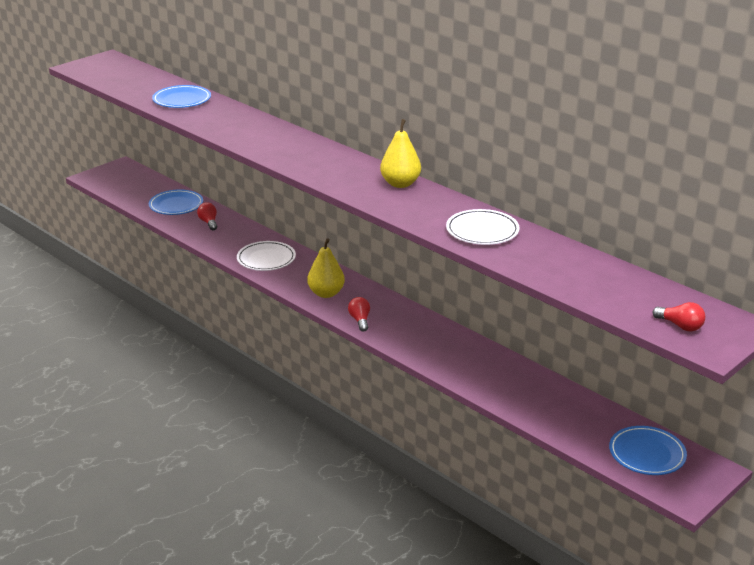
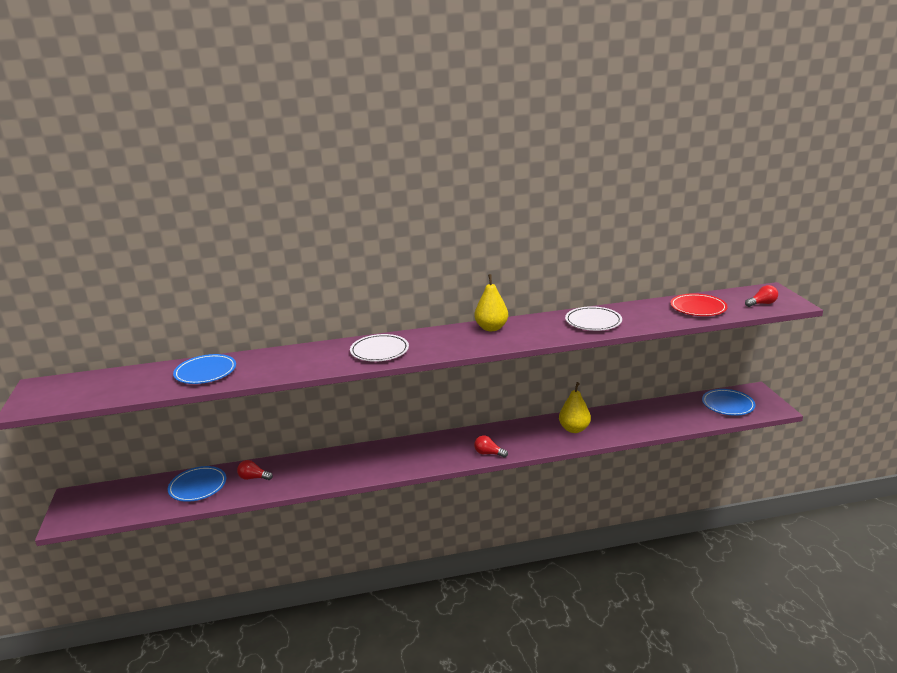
camera: 55 degrees left, 5 degrees down
white plate [237,241,296,271] -> white plate moved to [350,334,409,362]
yellow pear [307,238,345,298] -> yellow pear moved to [559,382,591,433]
none -> red plate [670,293,728,316]

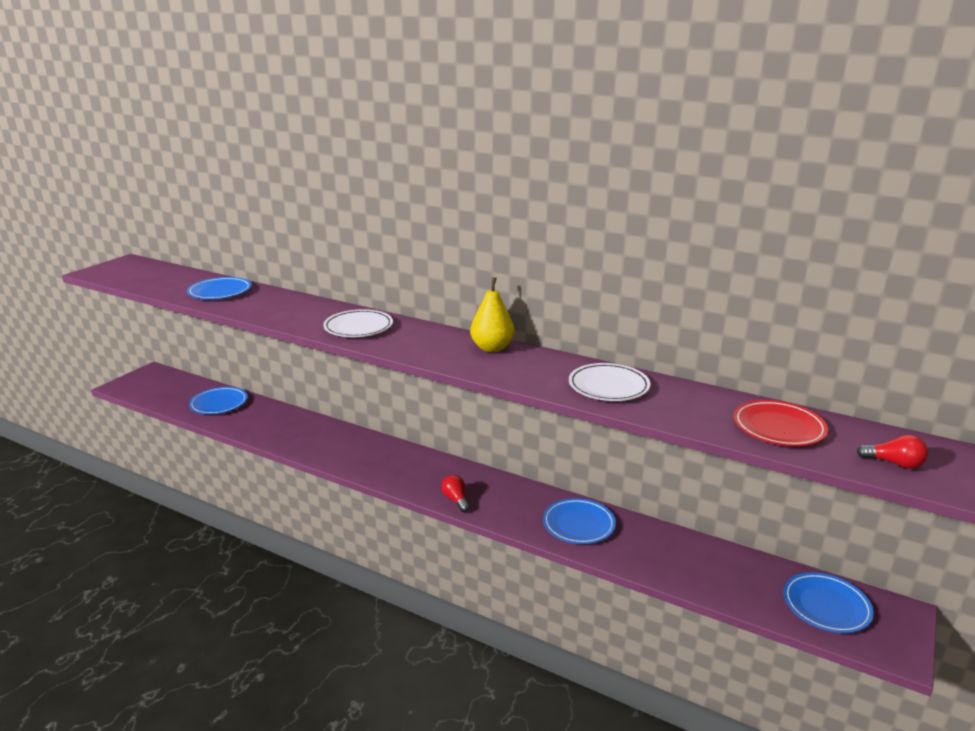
camera: 40 degrees right, 0 degrees up
red light bulb [237,460,273,480] -> none
yellow pear [559,382,591,433] -> blue plate [543,498,616,544]

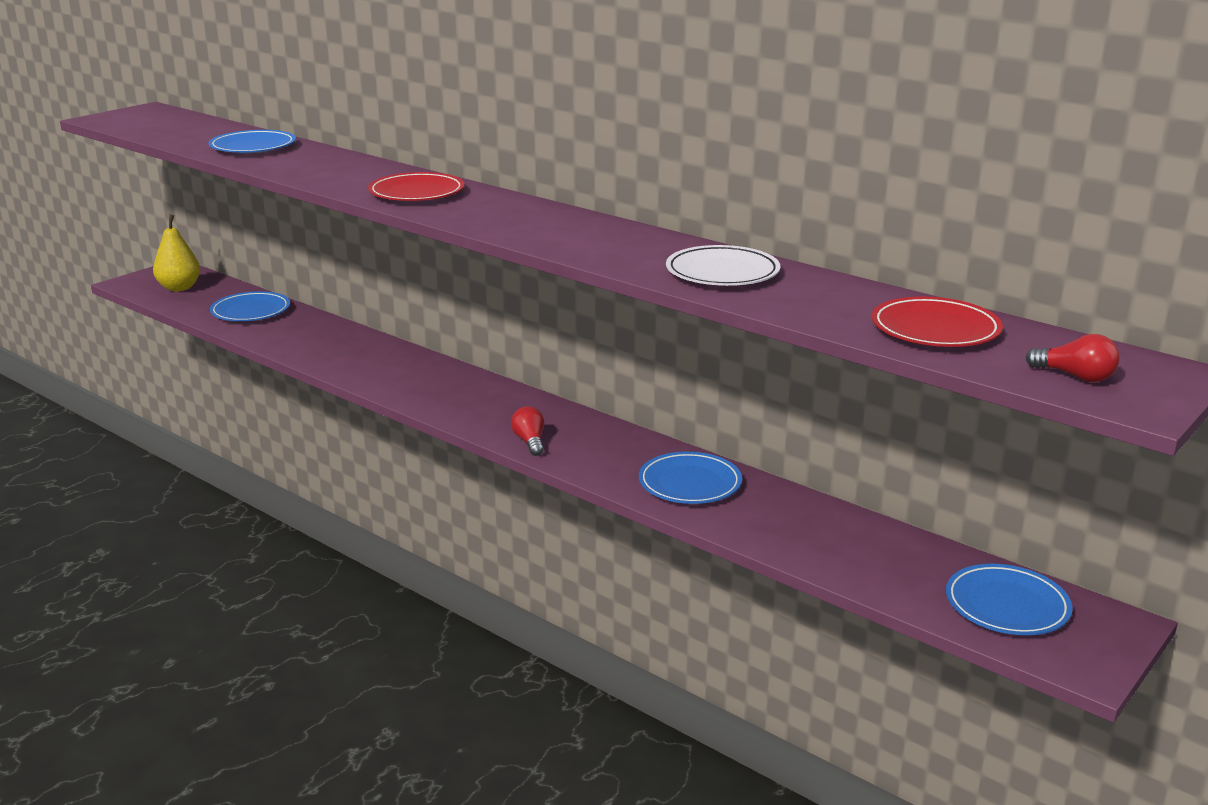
camera: 10 degrees right, 0 degrees up
white plate [323,309,393,337] -> red plate [368,172,464,201]
yellow pear [470,277,515,352] -> yellow pear moved to [153,214,200,291]

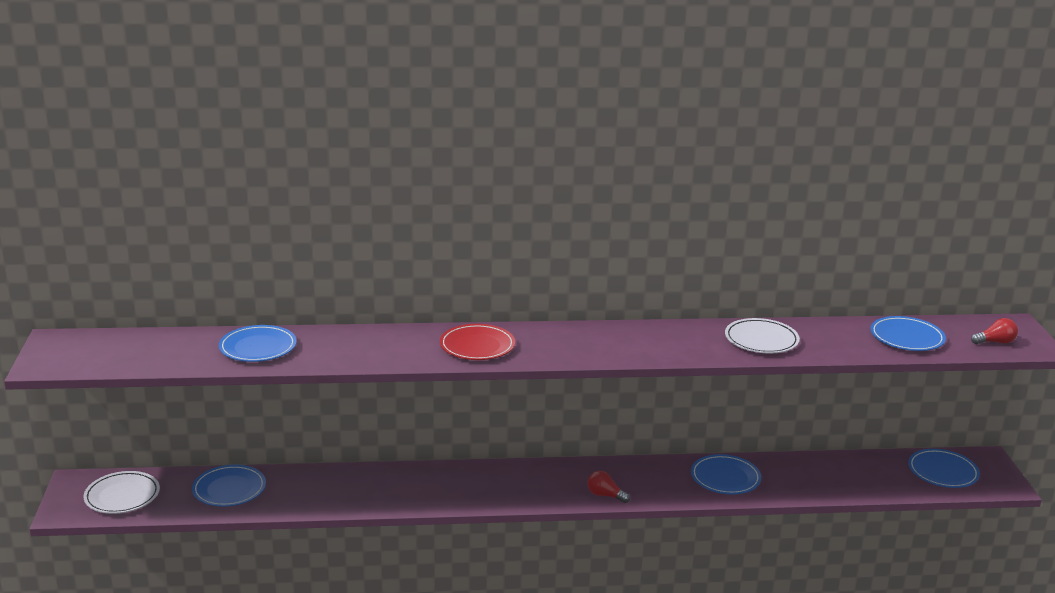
camera: 45 degrees left, 0 degrees up
yellow pear [153,214,200,291] -> white plate [84,471,160,514]
red plate [872,296,1003,347] -> blue plate [870,316,946,351]

